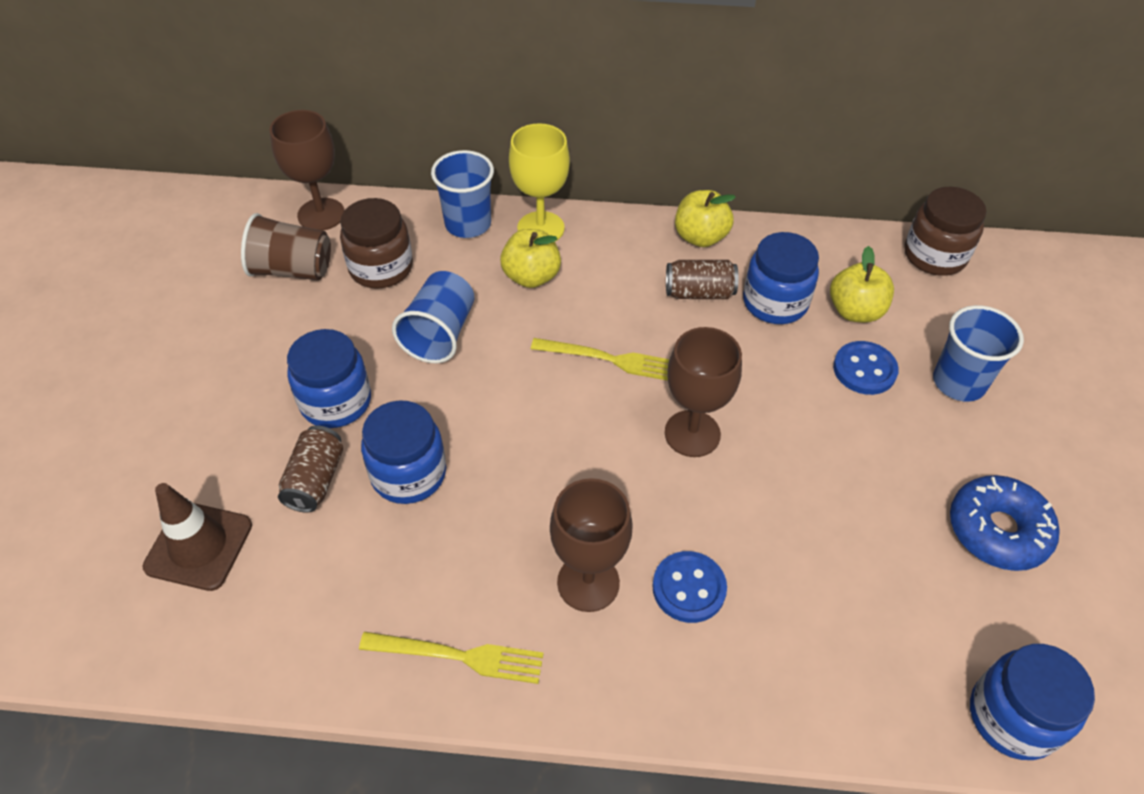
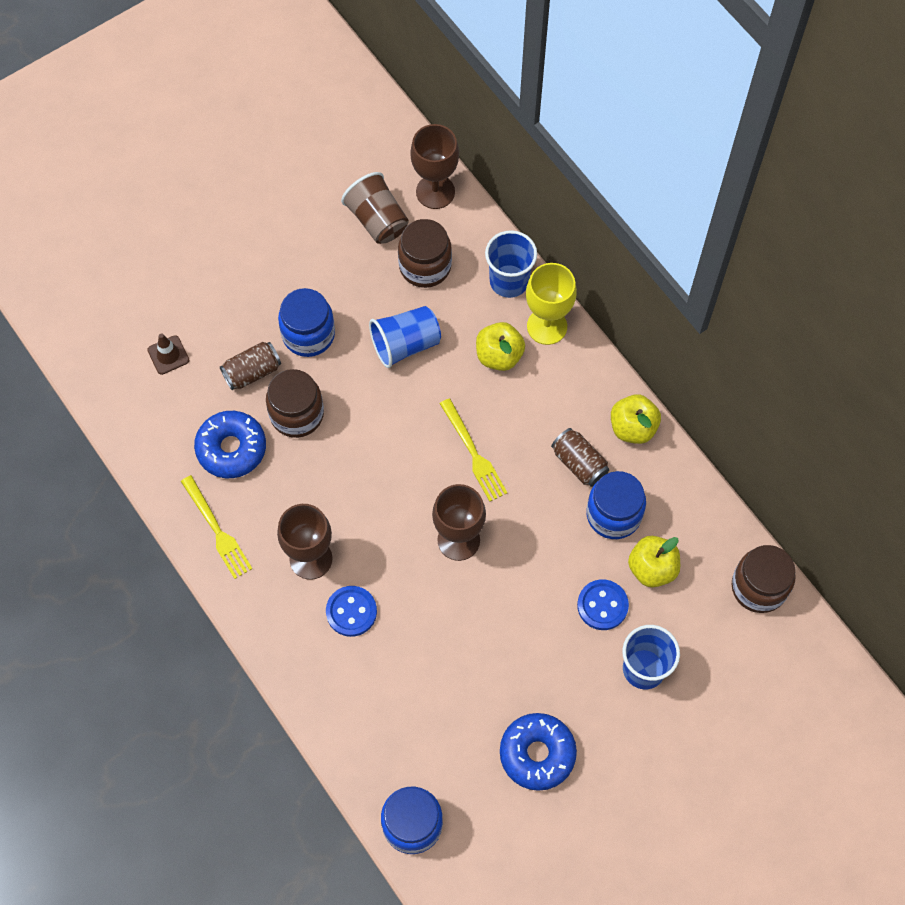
camera: 50 degrees right, 15 degrees up
brown traffic cone [142,483,252,591] -> brown traffic cone [147,333,189,375], size x0.61
blue jar [361,400,446,504] -> brown jar [266,369,324,438]
none -> blue donut [194,411,266,478]

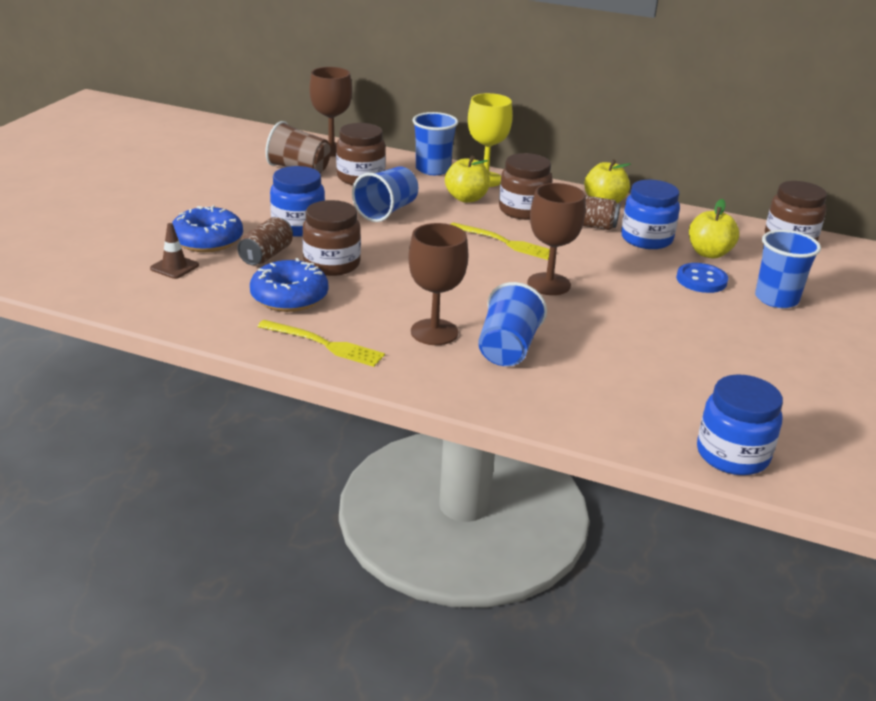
camera: 35 degrees left, 35 degrees down
blue button [326,586,377,637] -> blue cup [478,282,547,366]
blue donut [500,713,577,791] -> blue donut moved to [172,205,243,252]
none -> brown jar [499,153,553,220]

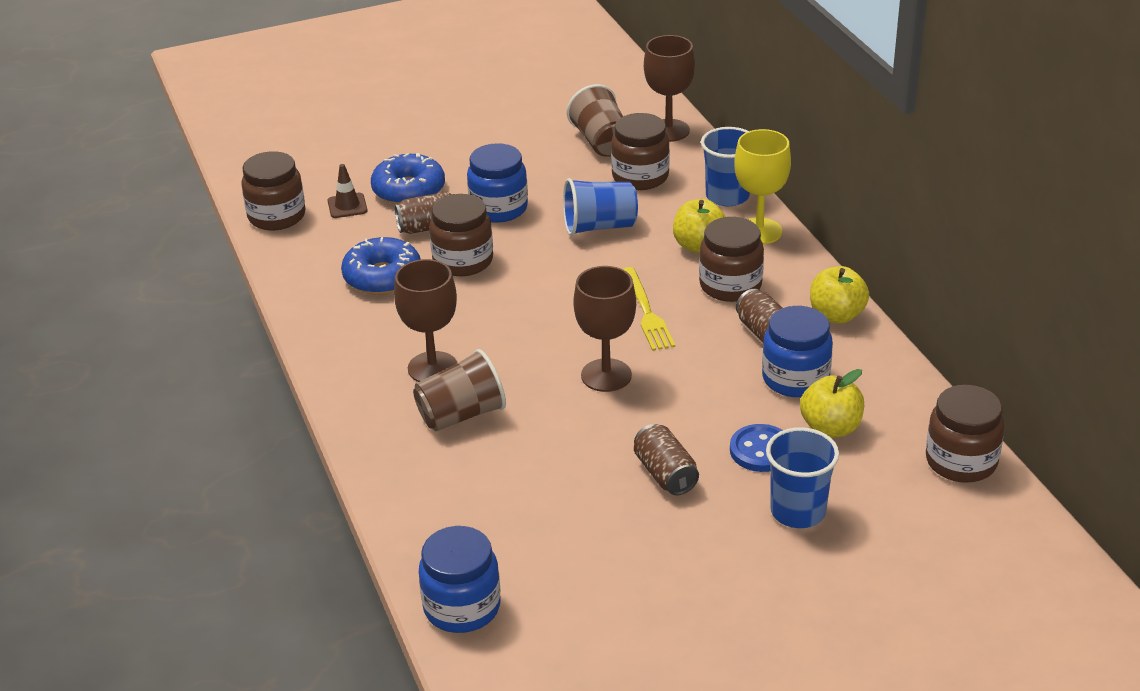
camera: 50 degrees right, 5 degrees up
yellow fork [257,320,385,367] -> none
blue cup [478,282,547,366] -> brown cup [413,349,506,431]
none -> brown jar [241,151,306,230]
none -> brown can [634,424,699,495]

